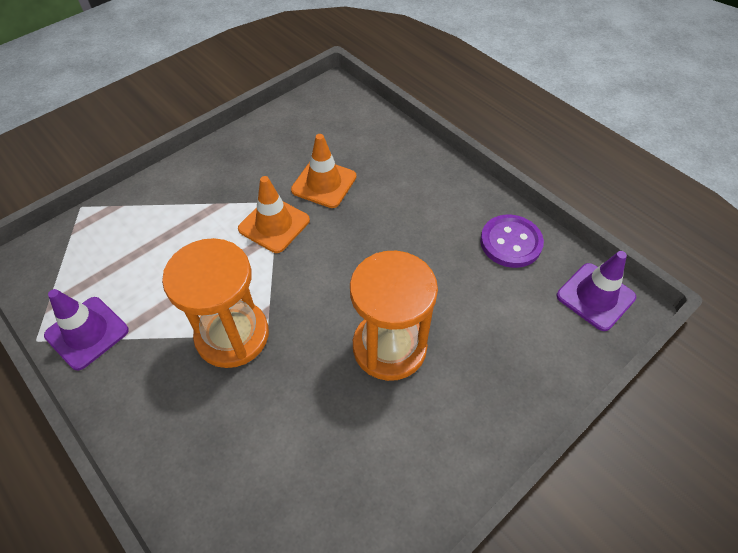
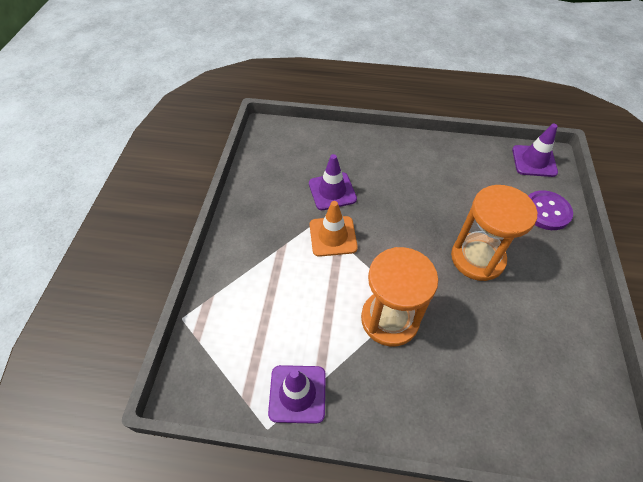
camera: 40 degrees left, 0 degrees up
orange traffic cone [291,134,356,208] -> purple traffic cone [309,154,357,210]
purple button [480,215,544,268] -> purple button moved to [528,190,573,230]

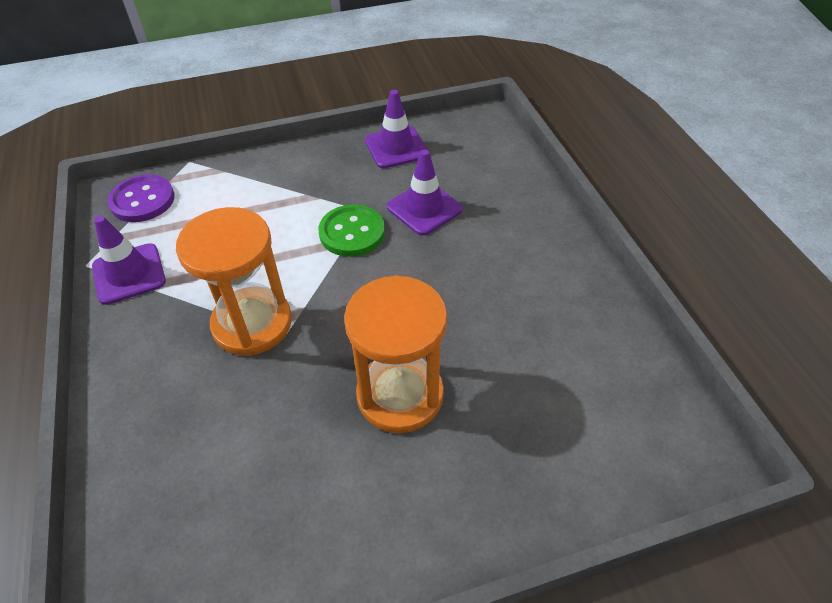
camera: 65 degrees right, 5 degrees down
orange traffic cone [310,201,358,257] -> green button [318,204,385,257]
purple traffic cone [512,123,558,177] -> purple traffic cone moved to [365,90,427,168]
purple button [528,190,573,230] -> purple button moved to [107,174,175,222]

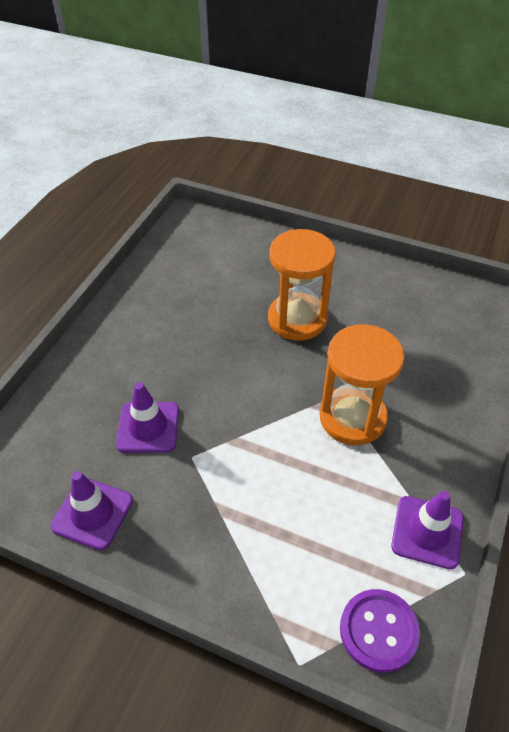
camera: 140 degrees left, 0 degrees up
green button [318,204,385,257] -> none

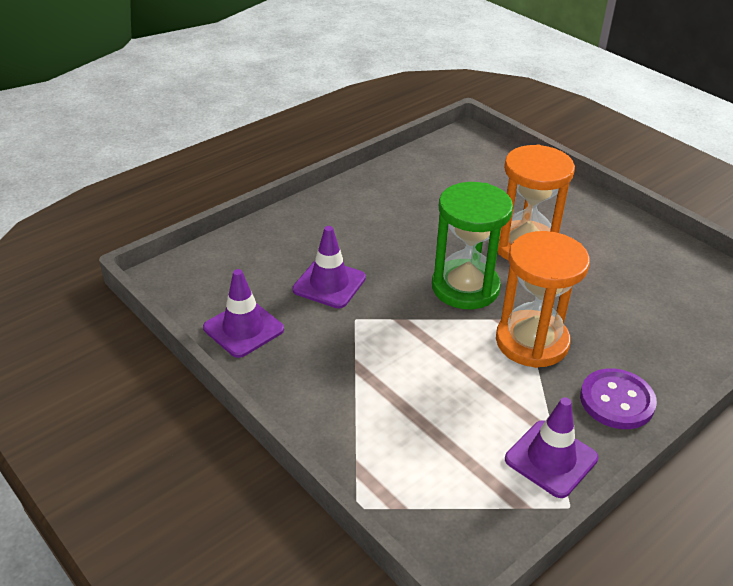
camera: 25 degrees right, 10 degrees down
purple button [340,589,420,673] -> purple button moved to [580,368,657,429]
none -> green hourglass [432,182,513,309]

